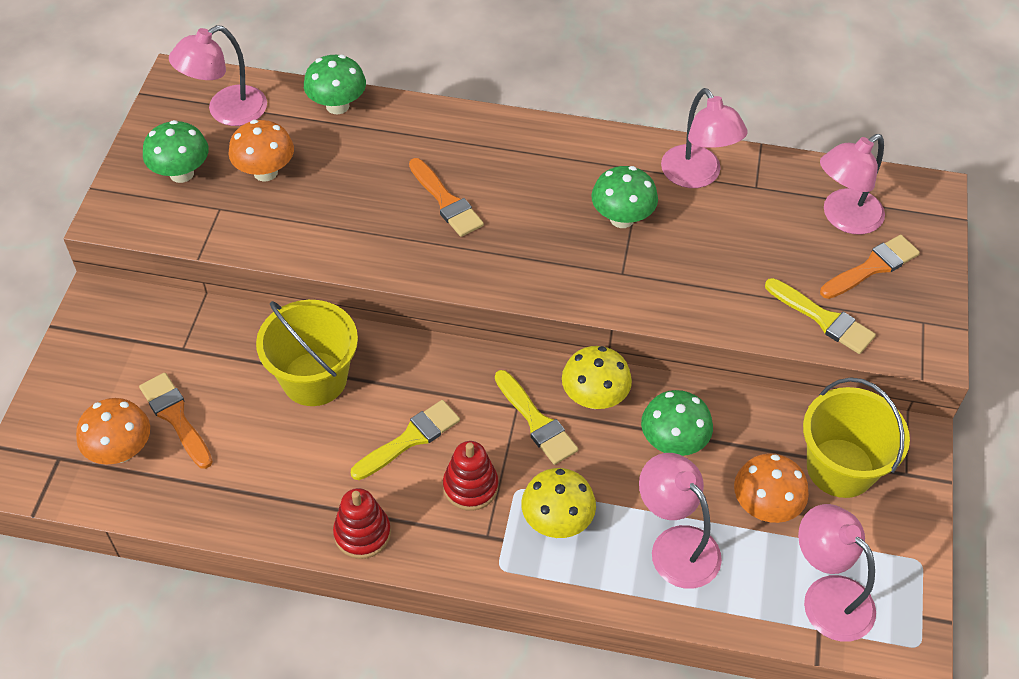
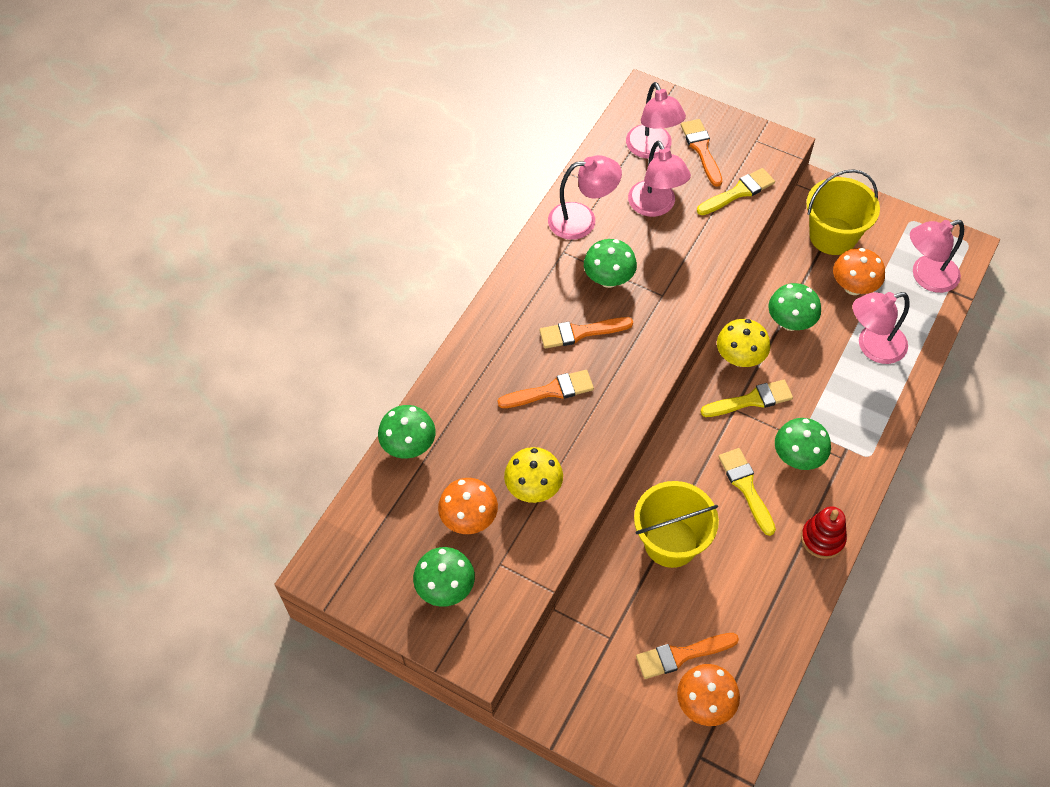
camera: 70 degrees left, 5 degrees up
pink lamp [169,25,267,126] -> pink lamp moved to [628,141,691,217]
red stacking toy [443,441,498,511] -> green mushroom [775,418,831,470]
yellow mushroom [521,468,596,538] -> yellow mushroom moved to [504,447,563,503]
none -> orange brush [539,317,633,349]

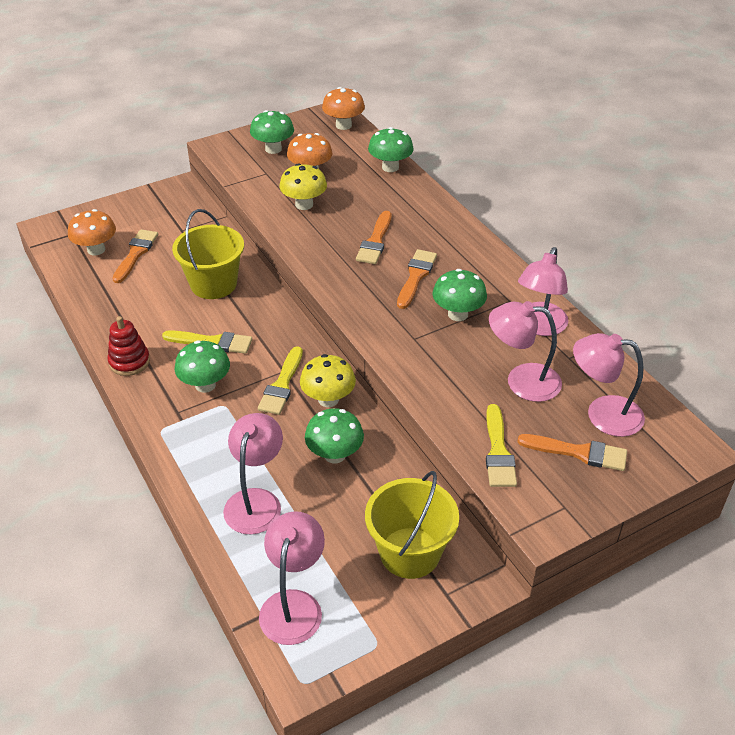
camera: 120 degrees right, 15 degrees down
orange mushroom [833,248,885,295] -> orange mushroom moved to [322,87,365,130]

